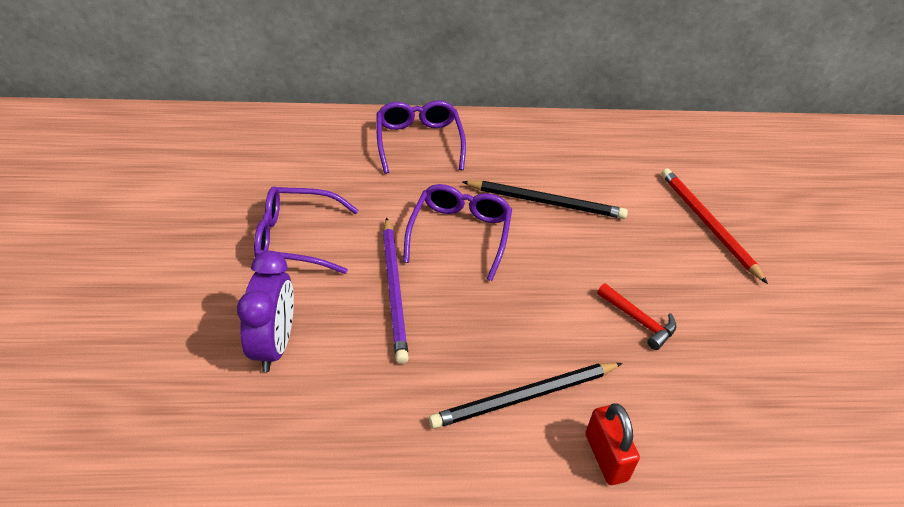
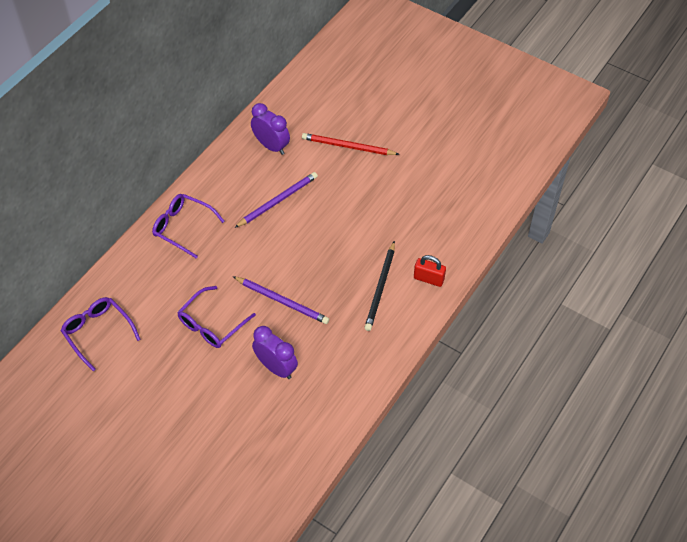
camera: 50 degrees left, 10 degrees up
purple glasses [403,184,512,281] -> purple glasses moved to [61,297,141,372]
black pencil [463,181,628,219] -> purple pencil [234,172,318,228]
red hammer [597,283,677,350] -> none
none -> purple clock [251,103,290,155]

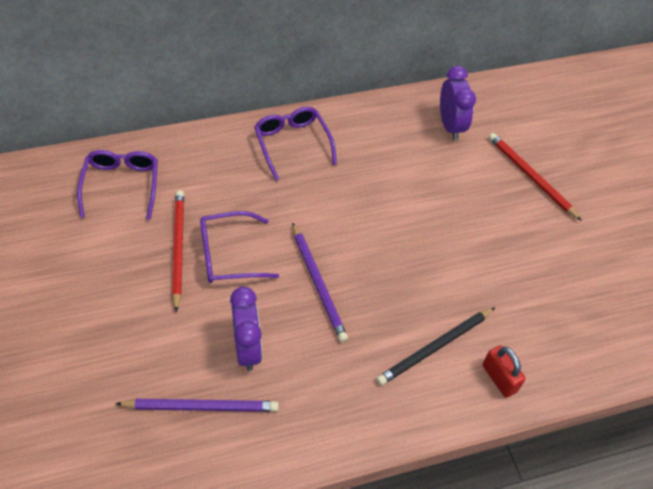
camera: 35 degrees right, 0 degrees up
purple pencil [234,172,318,228] -> purple pencil moved to [115,399,279,412]
none -> red pencil [172,190,184,312]

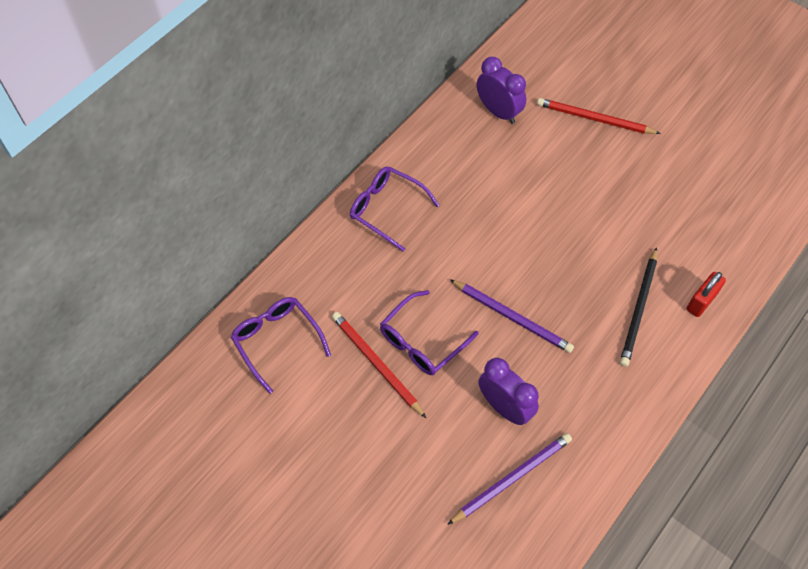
camera: 30 degrees left, 5 degrees up
red padlock [482,345,526,398] -> red padlock turned 75 degrees counterclockwise [687,272,726,317]

